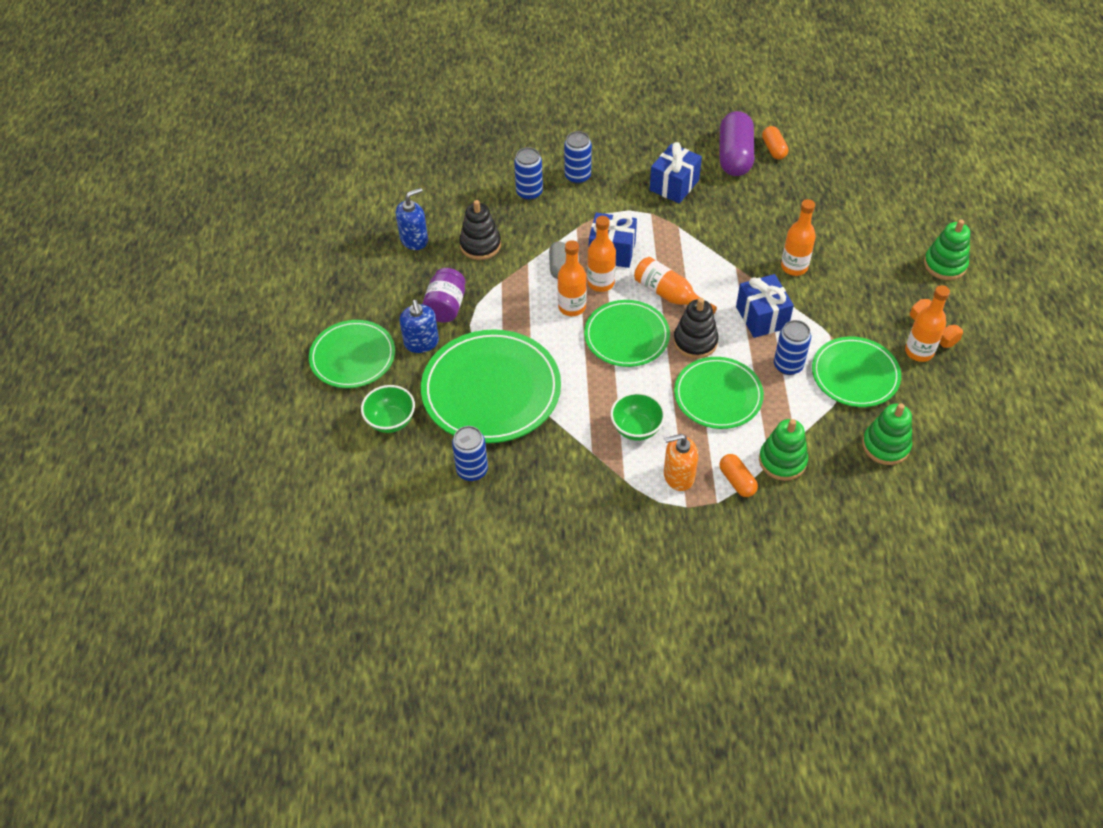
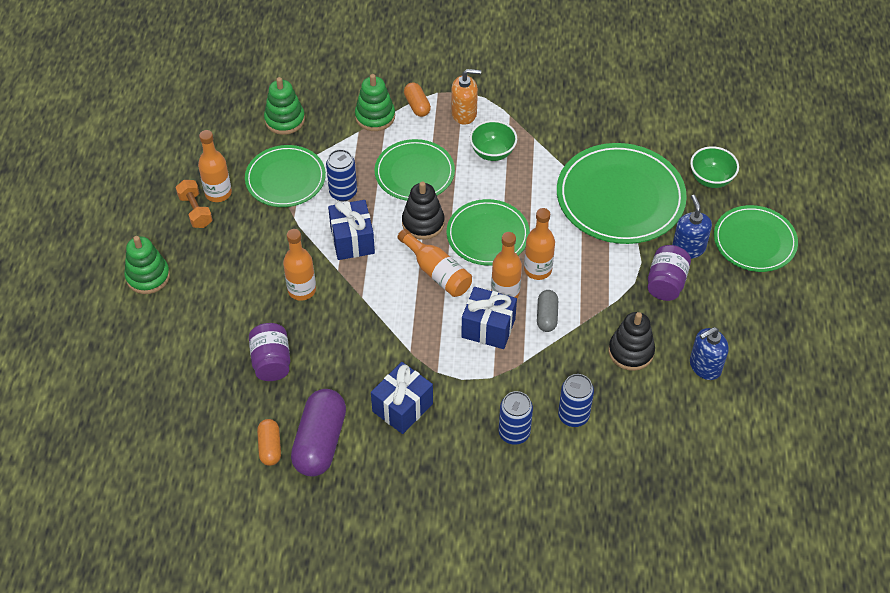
camera: 175 degrees left, 0 degrees up
blue can [452,426,488,481] -> none
none -> purple jar [249,323,290,381]

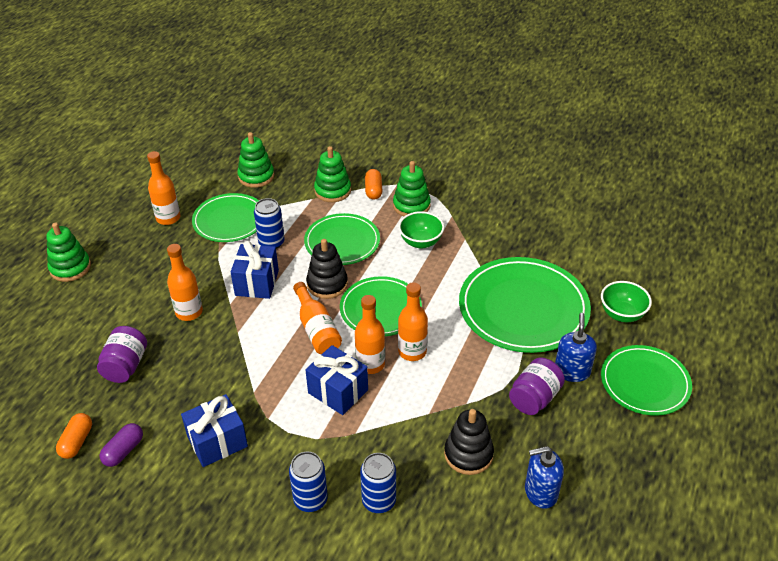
camera: 20 degrees right, 10 degrees down
orange dumbbell [175,180,213,228] -> none
purple capsule [291,389,346,477] -> purple capsule [100,423,143,467], size x0.53
orange soap dispenser [451,69,481,125] -> green stacking toy [393,161,431,216]
grey capsule [537,290,558,332] -> none

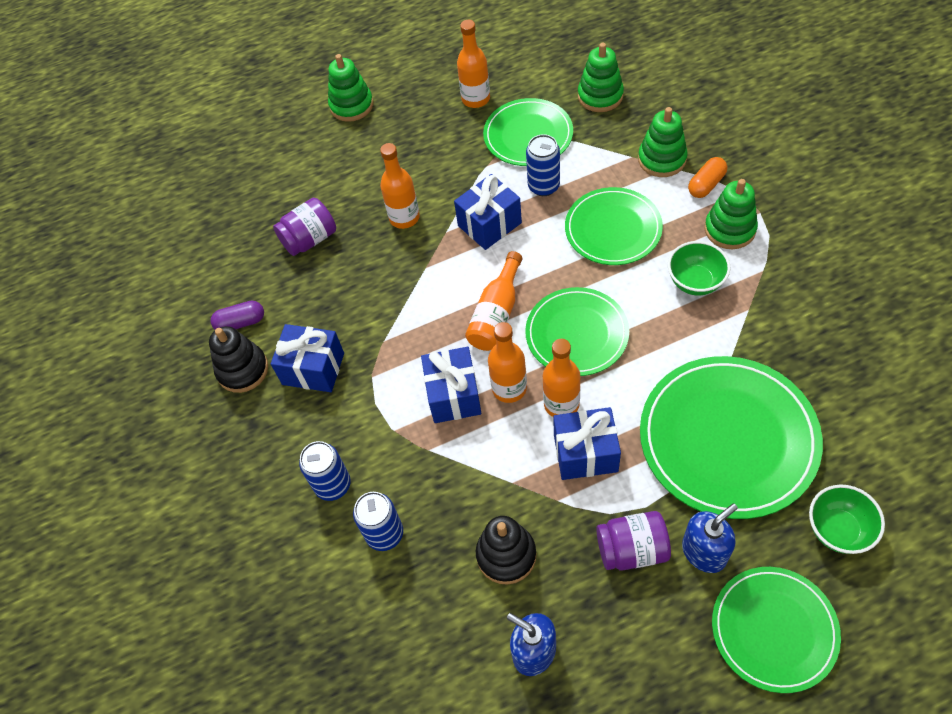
camera: 50 degrees right, 15 degrees up
orange capsule [56,413,92,459] -> none
black stacking toy [306,239,348,299] -> black stacking toy moved to [209,326,268,393]
none -> blue gift [553,407,621,480]

